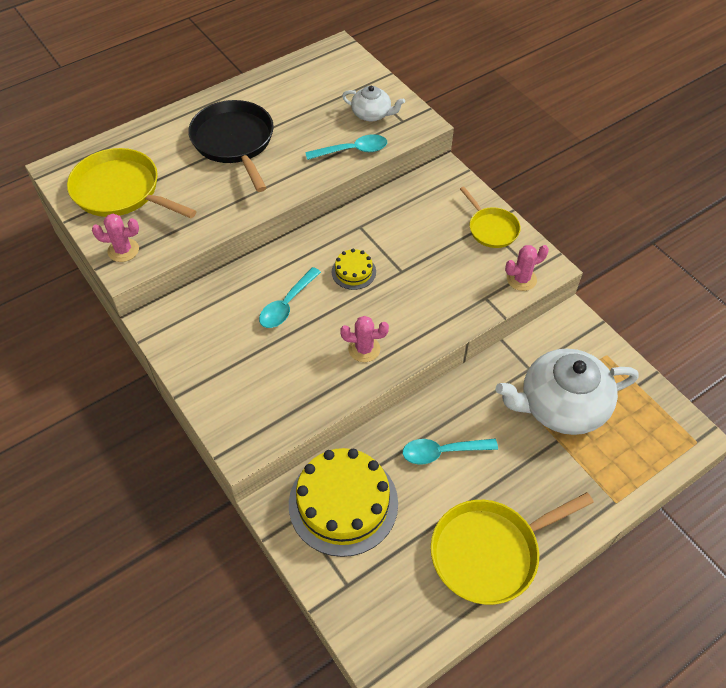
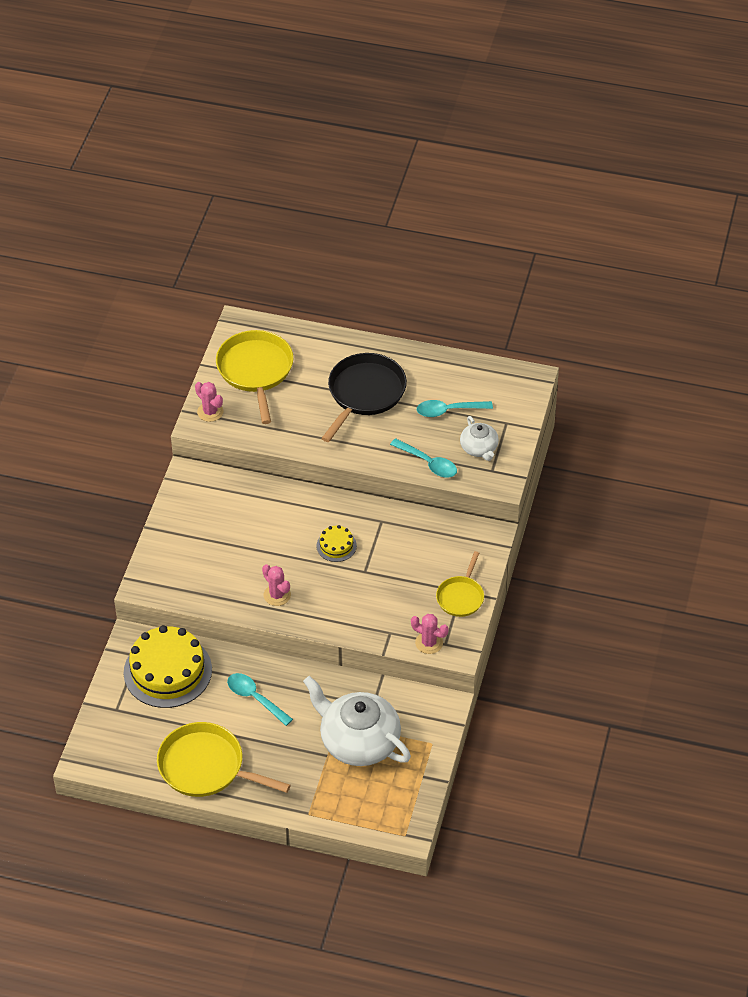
camera: 50 degrees right, 5 degrees down
turquoise spoon [259,267,321,328] -> turquoise spoon moved to [417,400,493,417]

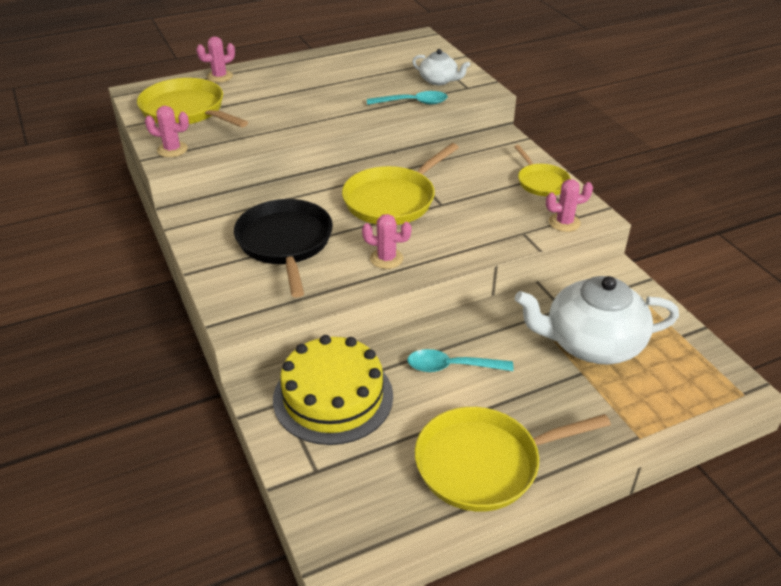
camera: 40 degrees left, 10 degrees down
yellow cake [316,525,357,562] -> yellow pan [342,143,459,225]
black pan [321,353,407,442] -> black pan moved to [234,199,333,298]
turquoise spoon [417,400,493,417] -> none
none -> pink cactus [196,36,235,82]

